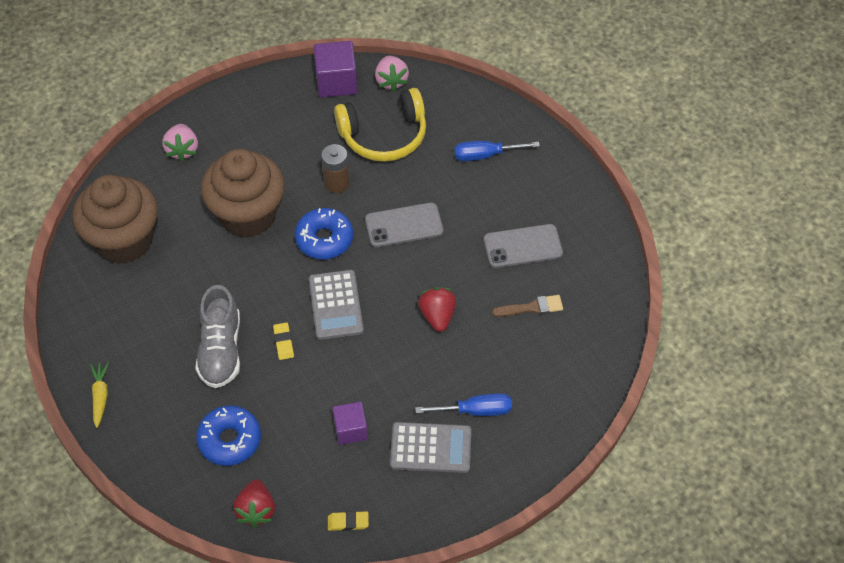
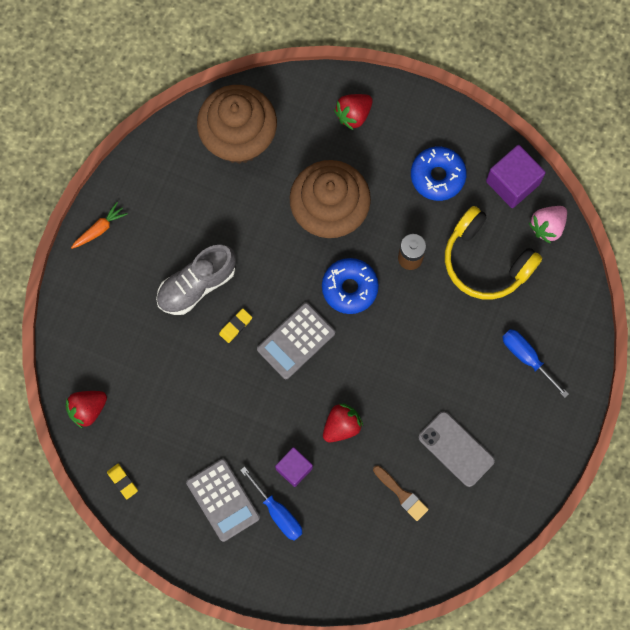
camera: 55 degrees right, 20 degrees up
yellow carrot [90,362,109,428] -> orange carrot [71,202,128,249]
pink strawberry [162,124,198,162] -> red strawberry [334,94,373,130]
blue donut [196,405,261,466] -> blue donut moved to [411,147,467,201]
purple cube [333,402,368,445] -> purple cube moved to [275,447,313,487]
grey phone [365,203,443,247] -> none

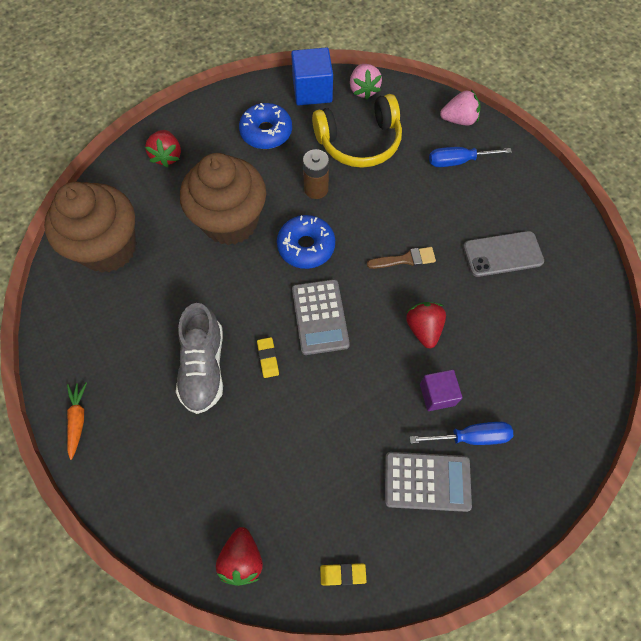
camera: 55 degrees left, 10 degrees down
brown brush [373,466,429,521] -> brown brush moved to [367,247,436,269]
purple cube [486,145,546,208] -> blue cube [291,47,333,106]
none -> pink strawberry [440,90,480,126]

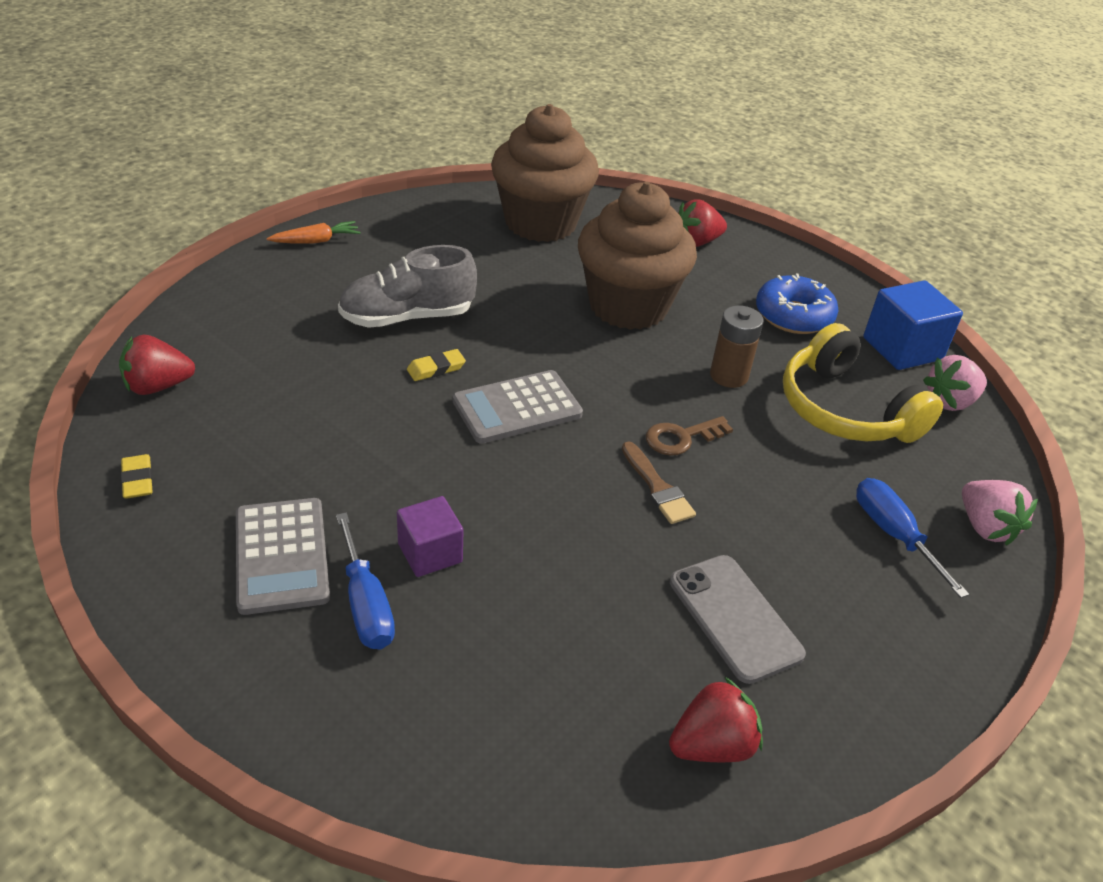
camera: 70 degrees right, 25 degrees down
blue donut [277,215,335,269] -> none
red strawberry [406,302,446,349] -> red strawberry moved to [669,677,763,762]
none -> brown key [646,416,733,456]

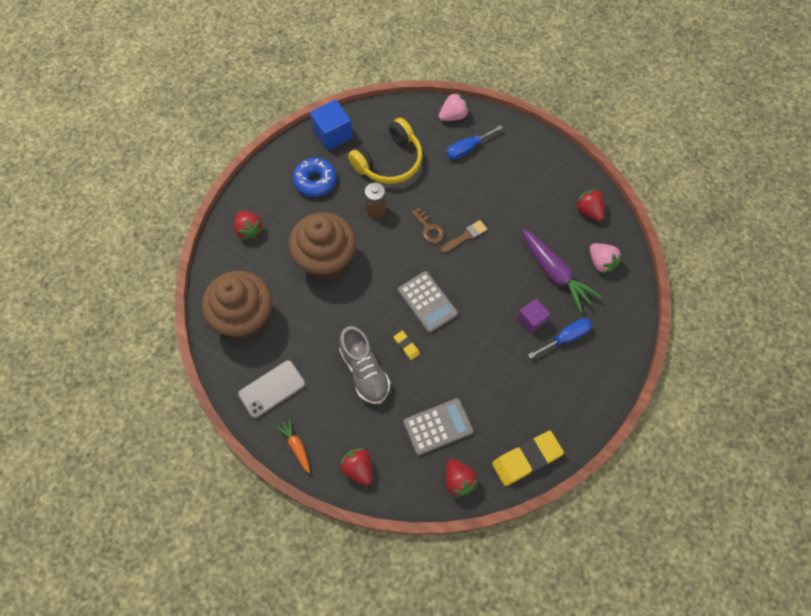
camera: 95 degrees left, 25 degrees up
yellow eraser [121,454,153,499] -> yellow eraser [492,431,564,486], size x2.13
grey calculator [236,498,330,615] -> grey calculator moved to [403,398,473,455]
grey phone [670,555,806,684] -> grey phone moved to [238,360,306,418]
pink strawberry [923,355,987,411] -> pink strawberry moved to [590,243,622,274]
none -> red strawberry [340,448,373,485]
none -> purple carrot [522,229,601,312]

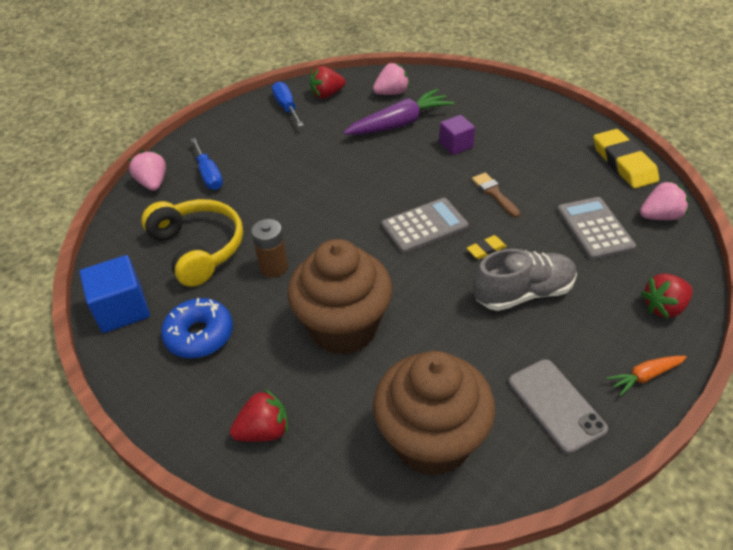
camera: 80 degrees left, 20 degrees down
brown key [412,207,444,243] -> none
brown brush [441,220,487,253] -> brown brush moved to [472,173,520,218]
red strawberry [446,459,478,497] -> pink strawberry [640,181,689,220]
blue screwdriver [528,318,592,359] -> blue screwdriver moved to [272,81,304,127]

